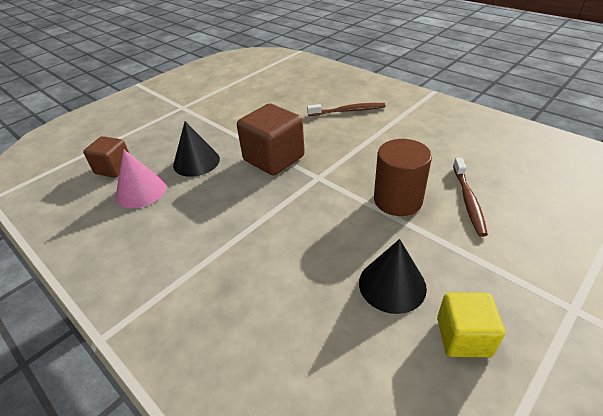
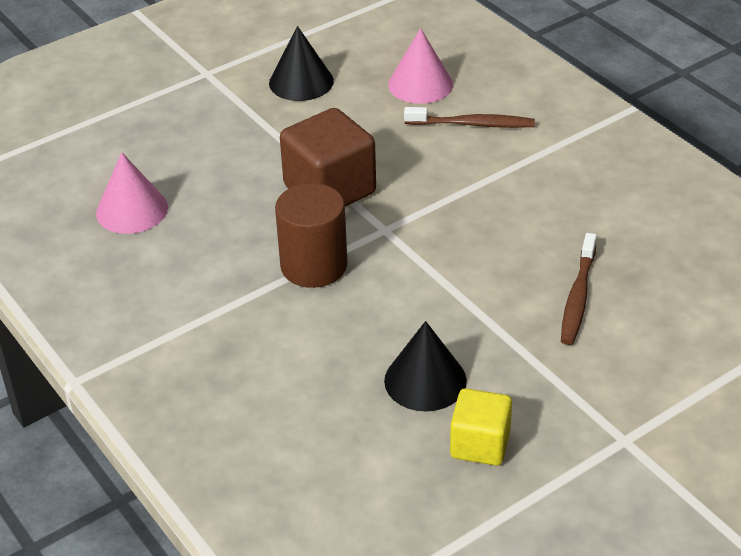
camera: 10 degrees right, 0 degrees up
brown cube [83,136,129,178] -> none
black cone [173,121,220,177] -> black cone moved to [269,26,334,101]
brown cylinder [374,139,432,216] -> brown cylinder moved to [275,183,347,288]
none -> pink cone [388,28,453,104]

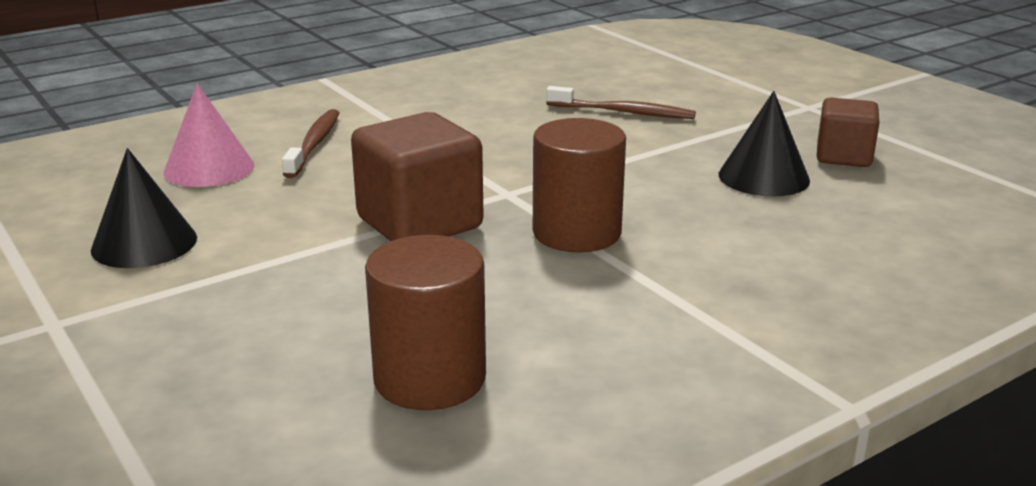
camera: 90 degrees left, 15 degrees down
pink cone [96,152,168,234] -> brown cylinder [365,235,486,410]
yellow cube [450,388,512,466] -> brown cube [817,97,880,167]

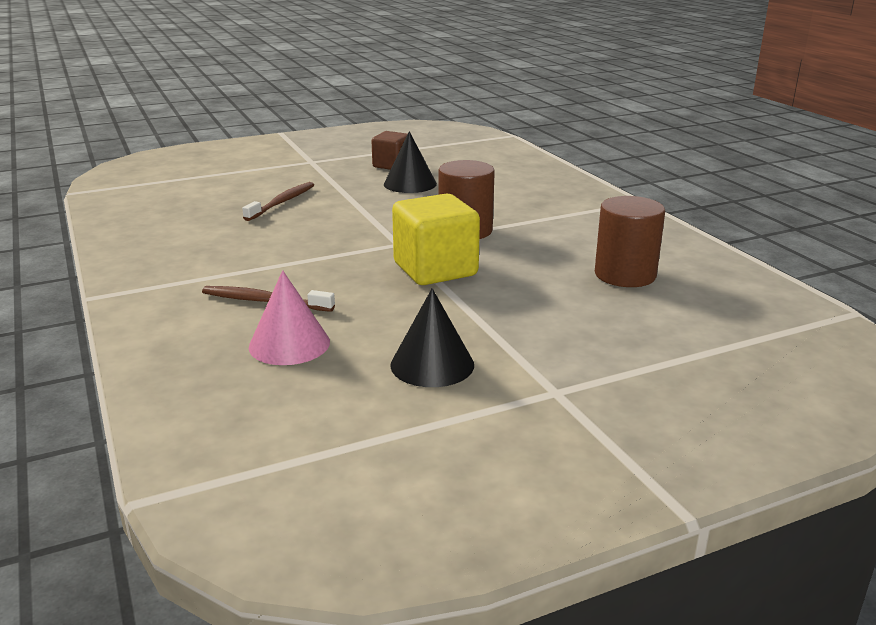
camera: 80 degrees left, 0 degrees up
brown cube [351,112,484,241] -> yellow cube [392,194,480,285]

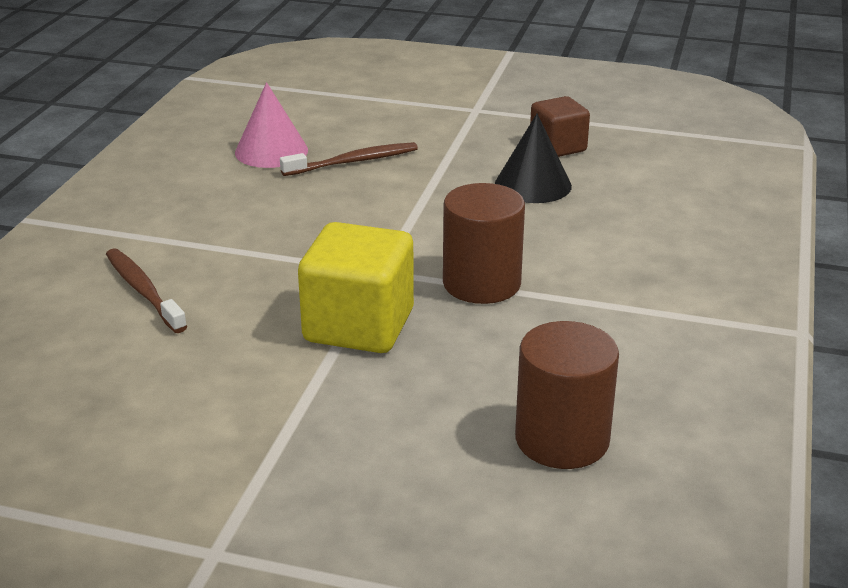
camera: 40 degrees right, 5 degrees up
pink cone [249,270,330,365] -> pink cone moved to [235,82,308,168]
black cone [390,288,474,387] -> none

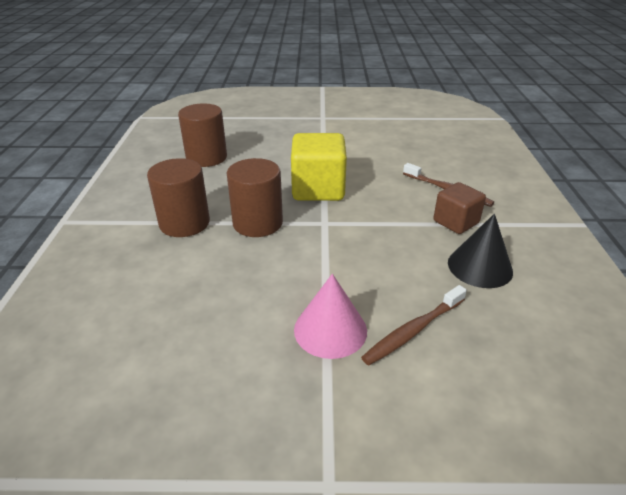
camera: 165 degrees right, 5 degrees up
pink cone [235,82,308,168] -> pink cone moved to [294,274,367,359]
black cone [495,114,572,203] -> black cone moved to [448,214,513,288]
brown cube [530,96,590,157] -> brown cube moved to [433,182,486,234]
none -> brown cylinder [147,158,210,237]

